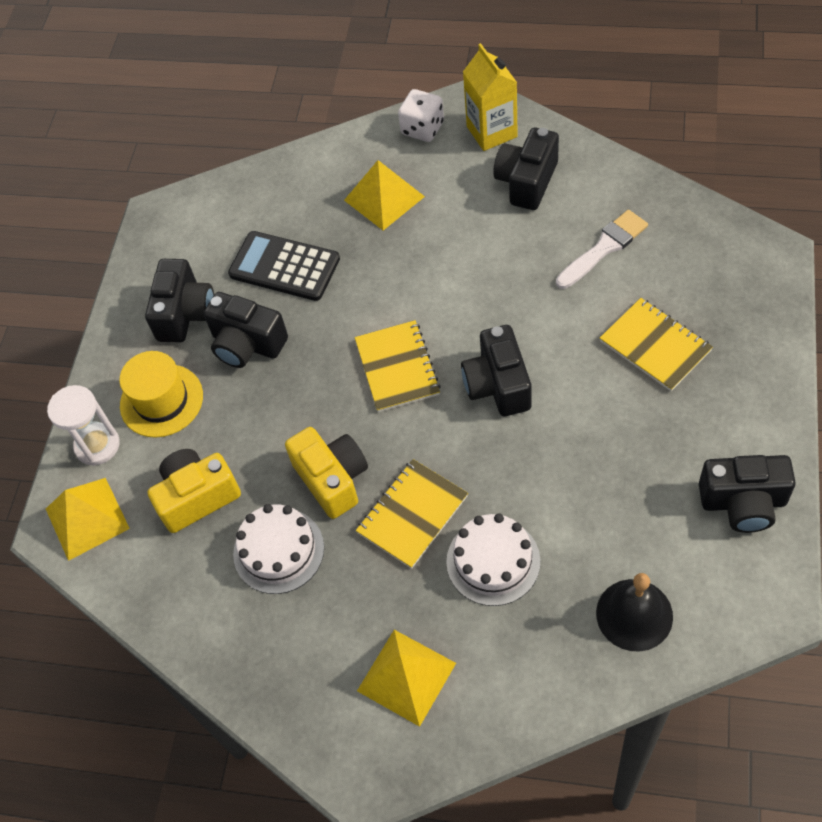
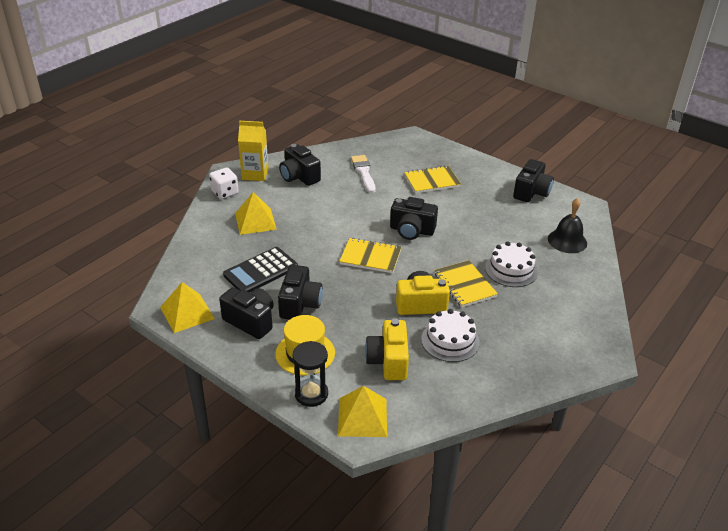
camera: 70 degrees left, 20 degrees down
white hourglass [47,385,120,466] -> black hourglass [292,341,328,407]
black camera [204,292,288,368] -> black camera turned 45 degrees counterclockwise [278,265,323,319]
yellow pyramid [357,630,456,727] -> yellow pyramid moved to [160,282,215,333]

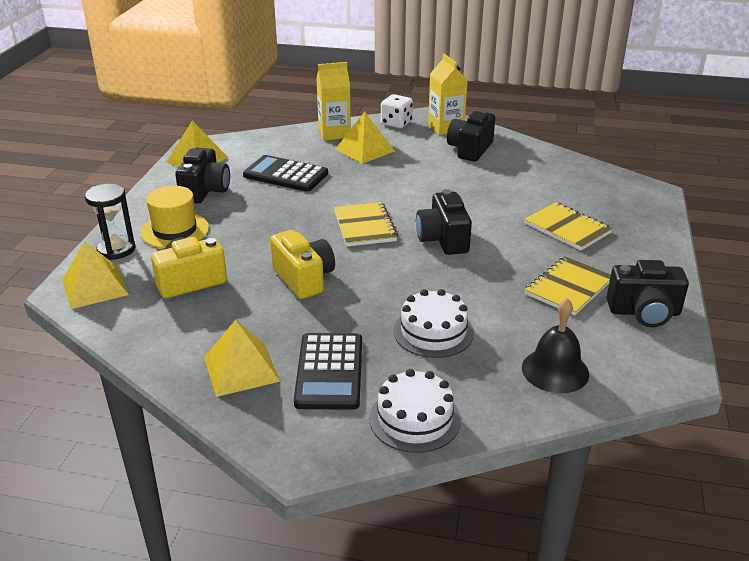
camera: 65 degrees right, 5 degrees down
black camera [278,265,323,319] -> none
white brush [351,155,376,193] -> none
white cake [421,309,480,362] -> white cake moved to [369,369,461,453]
yellow notebook [434,260,498,307] -> yellow notebook moved to [525,256,611,316]
none -> yellow pyramid [204,320,280,397]
none -> black calculator [294,333,362,410]
none -> yellow carton [316,62,351,141]

